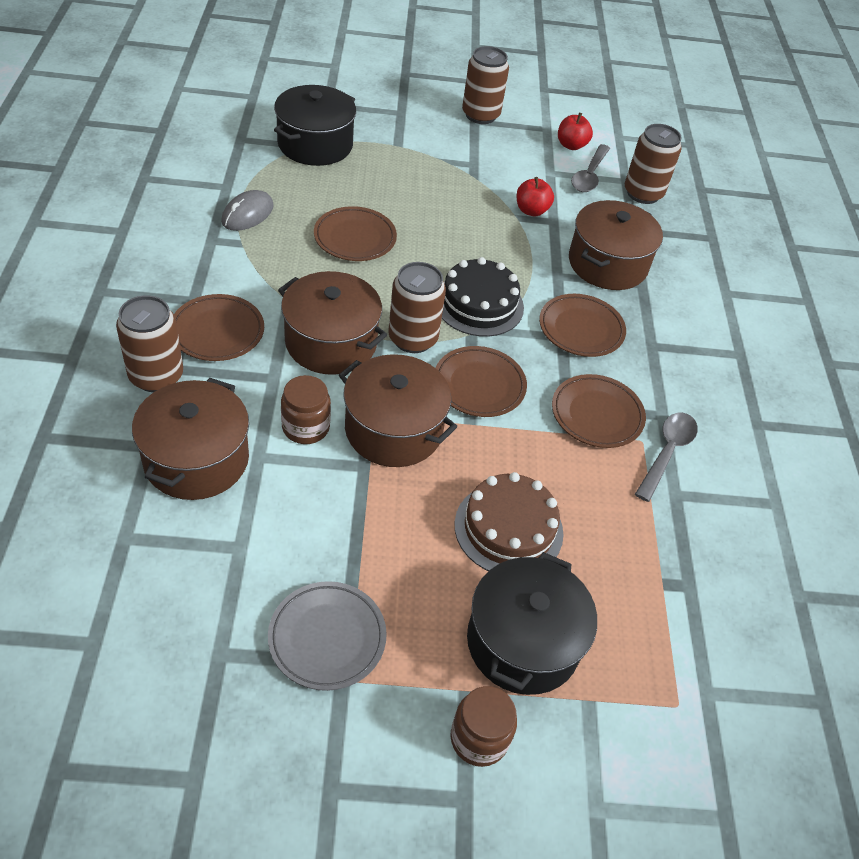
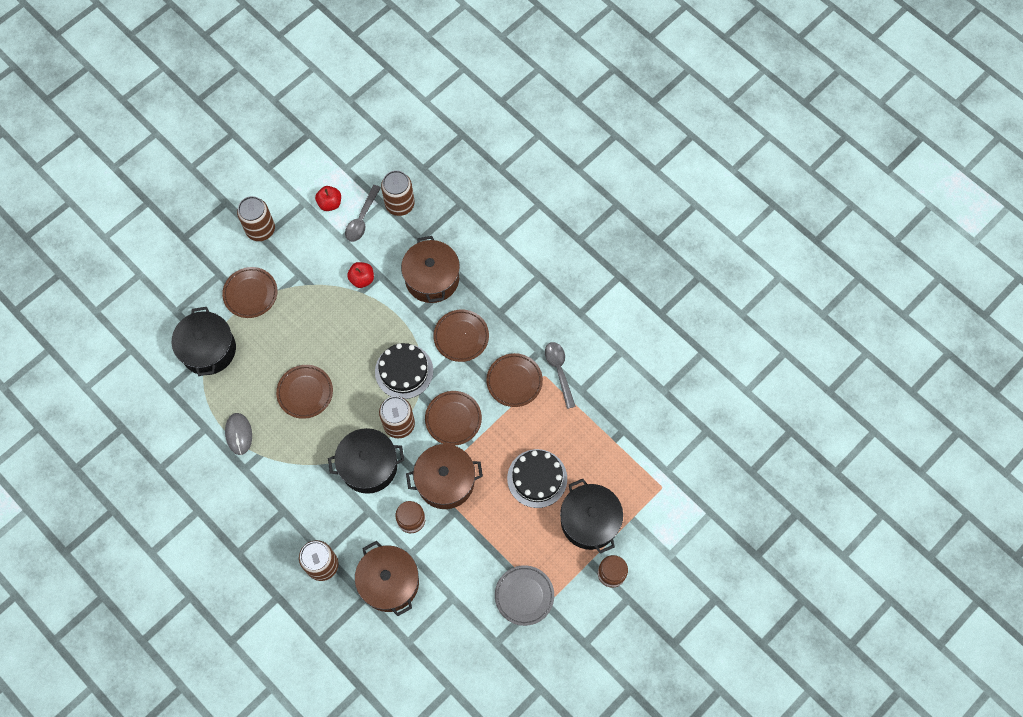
camera: 40 degrees left, 20 degrees up
brown plate [174,294,264,361] -> brown plate moved to [222,267,278,318]
brown pot [278,271,387,375] -> black pot [328,428,404,494]
brown cake [455,472,563,571] -> black cake [507,449,567,508]
grey spoon [571,144,610,192] -> grey spoon turned 45 degrees clockwise [345,185,381,242]

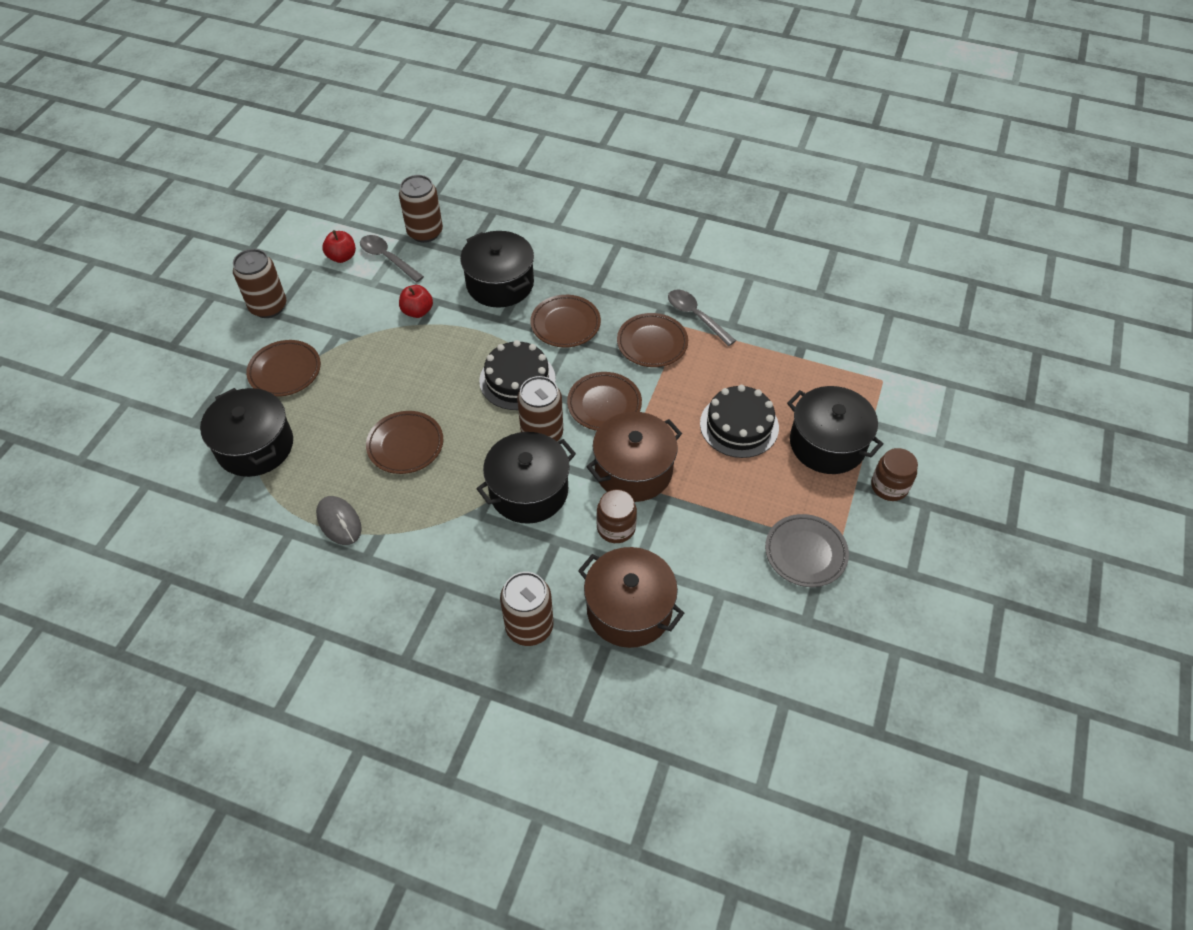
camera: 25 degrees left, 15 degrees down
grey spoon [345,185,381,242] -> grey spoon turned 135 degrees clockwise [360,235,424,283]
brown pot [401,236,460,303] -> black pot [460,231,534,308]

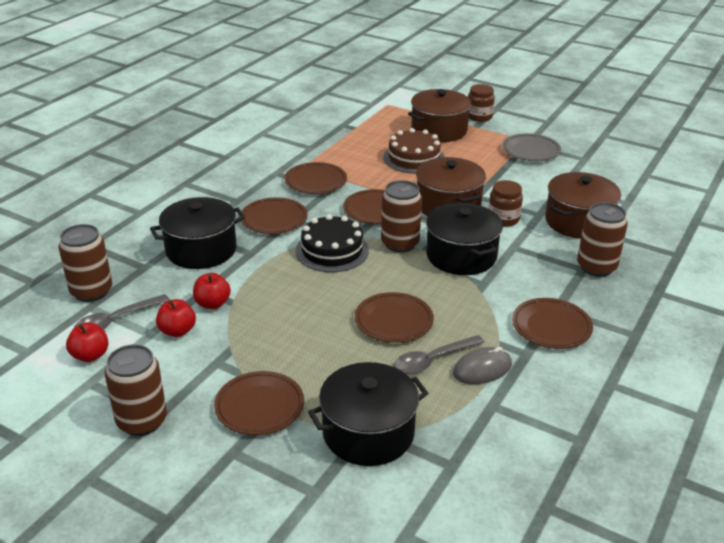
camera: 80 degrees left, 20 degrees down
grey spoon [668,289,736,346] -> grey spoon moved to [394,335,485,374]
black cake [700,385,779,458] -> brown cake [383,128,445,174]
black pot [787,386,883,474] -> brown pot [408,89,473,142]
none -> red apple [156,299,196,337]
none -> brown plate [512,298,593,349]

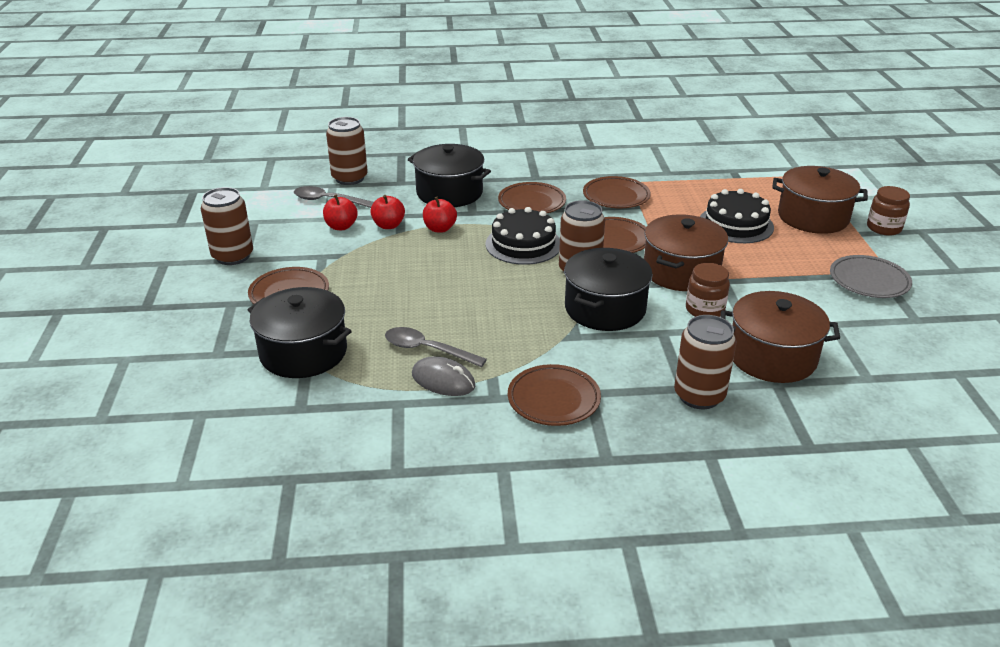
camera: 55 degrees right, 0 degrees up
red apple [66,323,109,362] -> red apple moved to [423,197,457,233]
brown plate [355,292,434,343] -> none
brown cake [383,128,445,174] -> black cake [700,189,774,243]

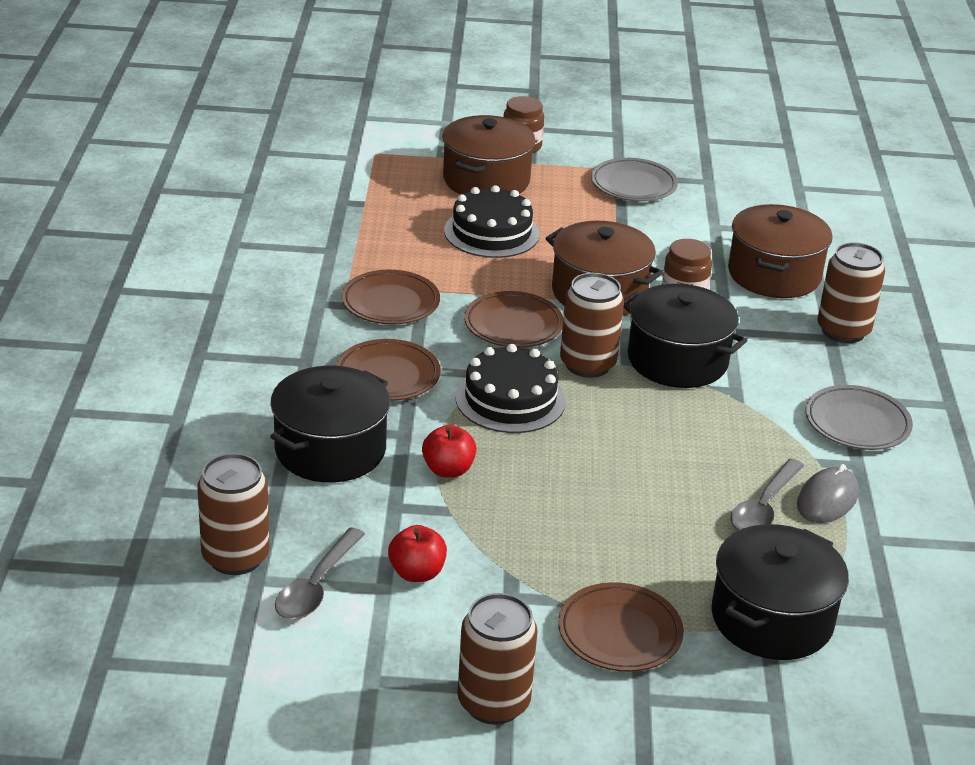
camera: 85 degrees left, 0 degrees up
red apple [370,195,405,229] -> none
brown plate [508,364,601,426] -> grey plate [805,385,913,450]

